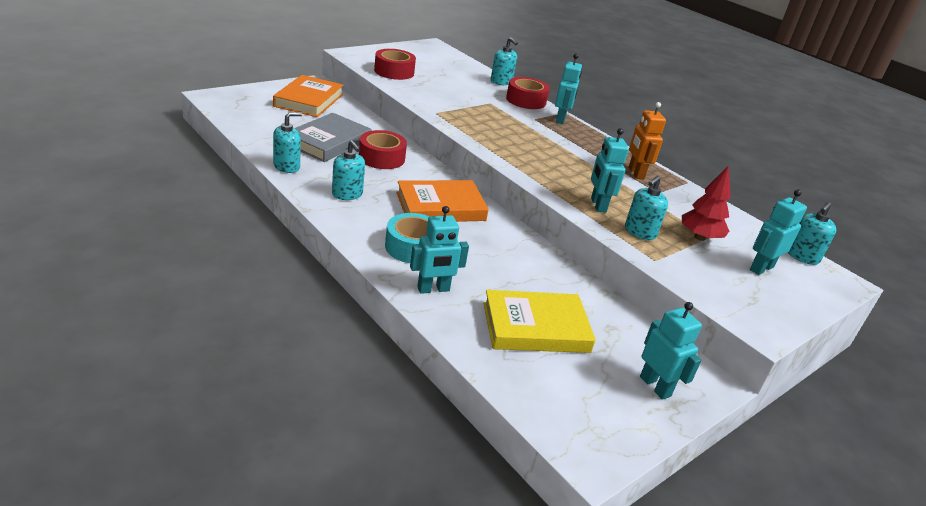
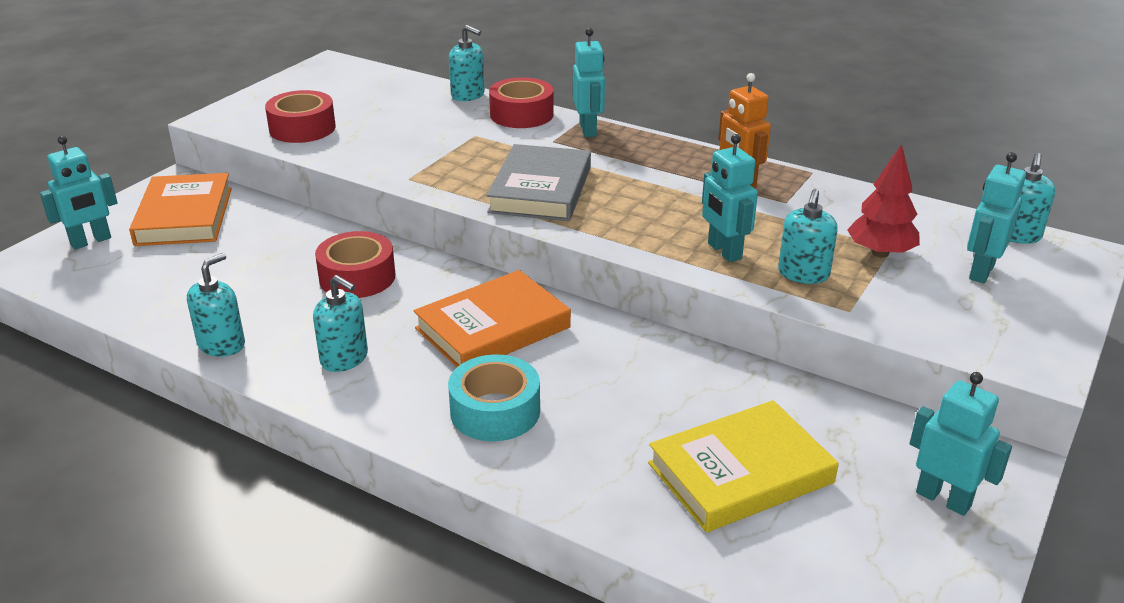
camera: 15 degrees left, 0 degrees up
grey book [295,113,371,162] -> grey book moved to [486,144,591,221]
turquoise robot [410,206,469,294] -> turquoise robot moved to [40,136,117,249]

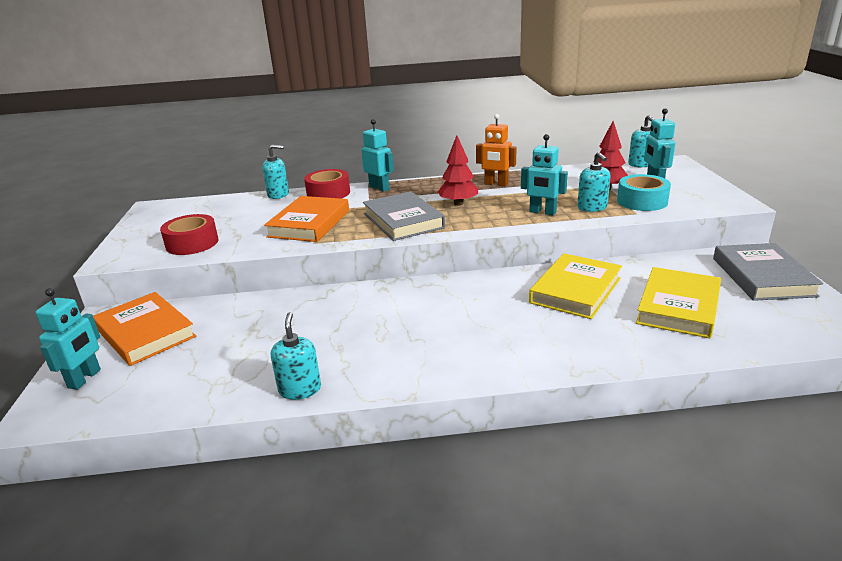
camera: 35 degrees left, 5 degrees down
turquoise soap dispenser [313,275,368,372] -> none
red tape [315,231,395,298] -> none
orange book [413,270,571,367] -> orange book moved to [264,196,349,242]
turquoise tape [448,354,540,441] -> turquoise tape moved to [617,174,671,211]
turquoise robot [910,372,1012,516] -> grey book [713,243,823,301]
none -> red tree [438,135,478,206]
none -> yellow book [529,253,622,319]

